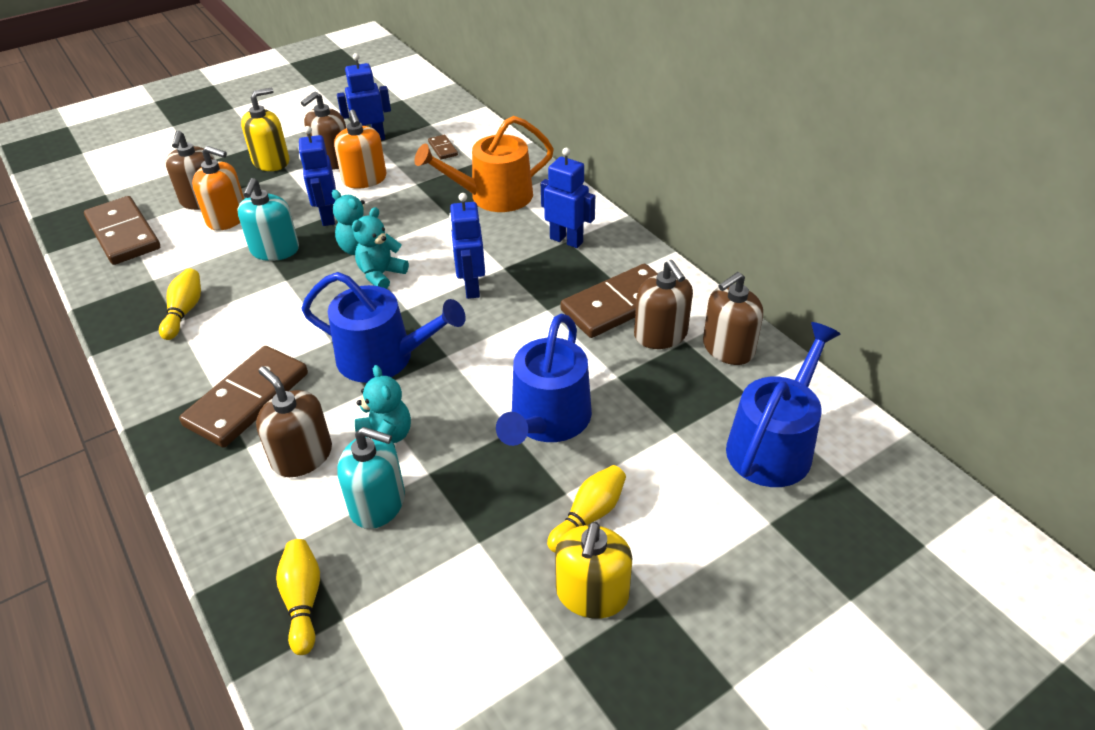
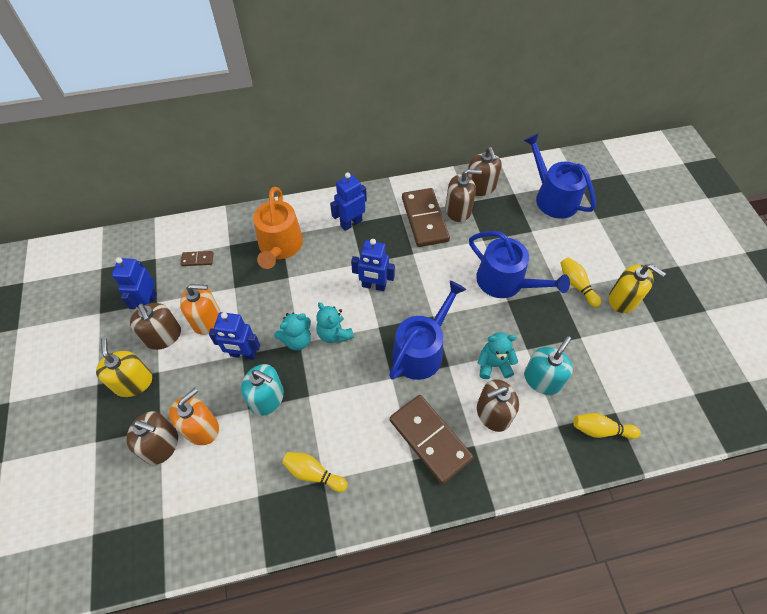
camera: 70 degrees left, 15 degrees up
brown domino [84,196,160,265] -> none

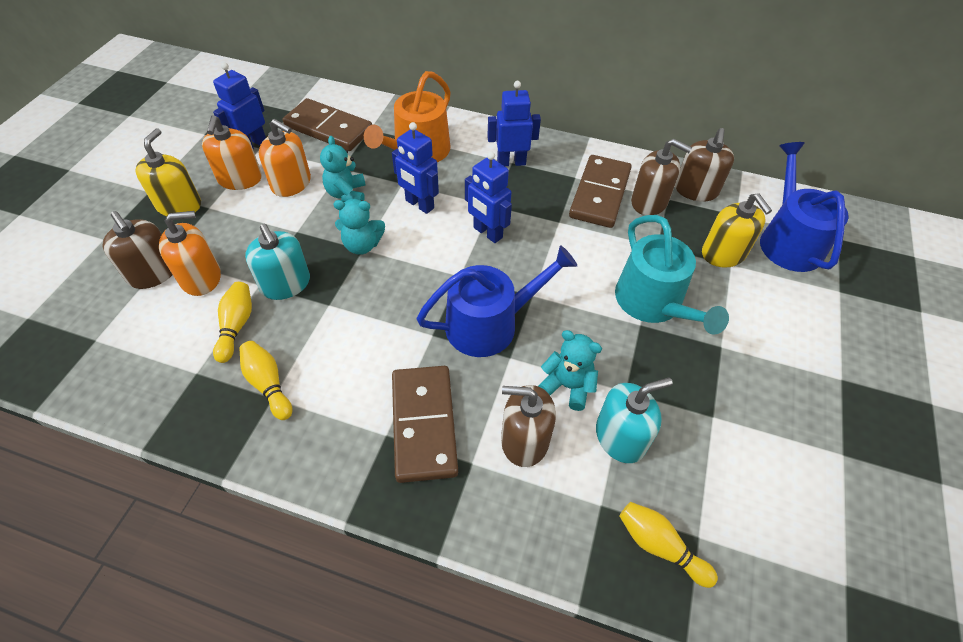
camera: 30 degrees right, 5 degrees down
brown soap dispenser [130,303,181,350] -> orange soap dispenser [202,115,262,190]
brown domino [181,251,214,266] -> brown domino [283,98,372,151], size x2.26
blue robot [209,312,260,360] -> blue robot moved to [392,122,439,214]
turquoise teddy bear [316,302,354,343] -> turquoise teddy bear moved to [320,136,366,202]
blue watering can [469,231,570,298] -> turquoise watering can [615,215,729,335]
yellow bowling pin [560,257,601,307] -> yellow bowling pin moved to [213,282,252,363]
yellow soap dispenser [609,264,666,313] -> yellow soap dispenser moved to [702,193,772,268]

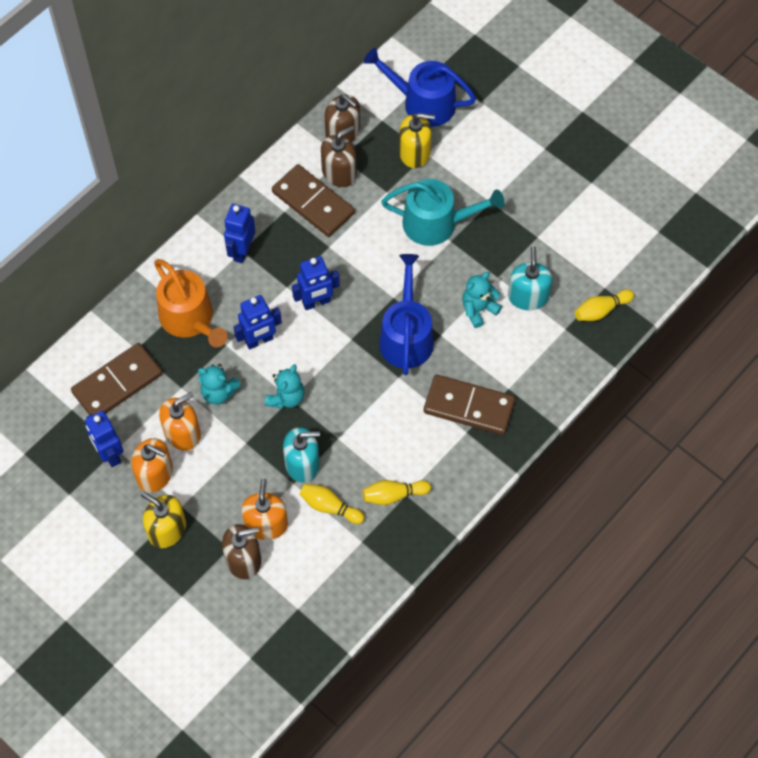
camera: 65 degrees left, 10 degrees up
brown soap dispenser [501,385,556,467] -> none

